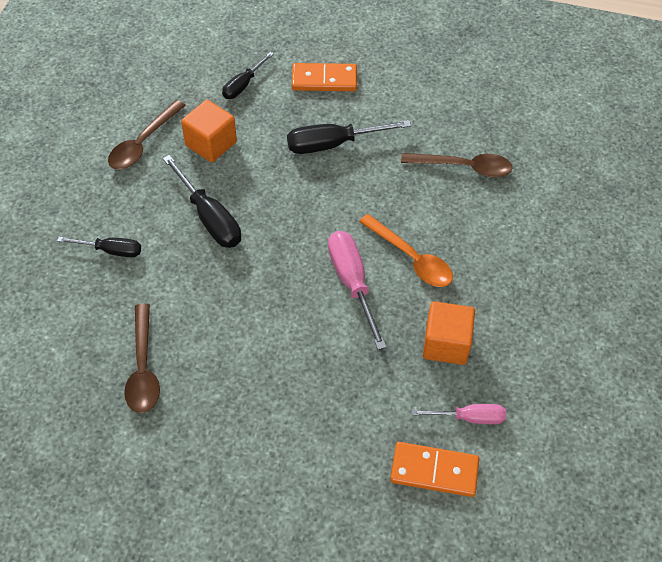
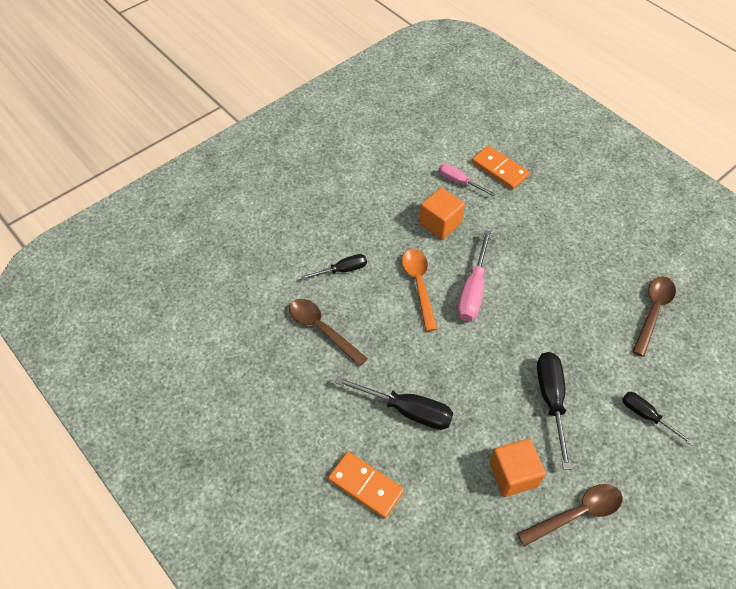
camera: 145 degrees left, 0 degrees up
black screwdriver [222,52,274,99] -> black screwdriver moved to [301,254,367,280]

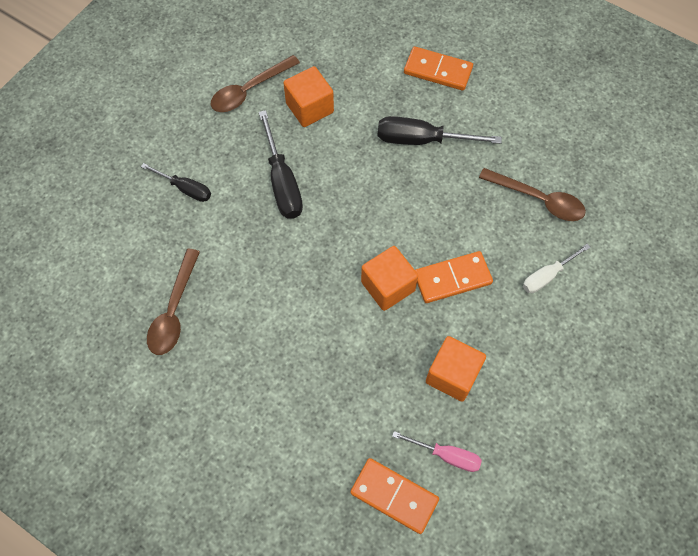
camera: 165 degrees right, 10 degrees up
black screwdriver [301,254,367,280] -> white screwdriver [523,244,591,293]
orange spoon [402,249,437,331] -> orange domino [415,251,493,303]
pink screwdriver [457,230,491,322] -> orange cube [361,246,418,311]

